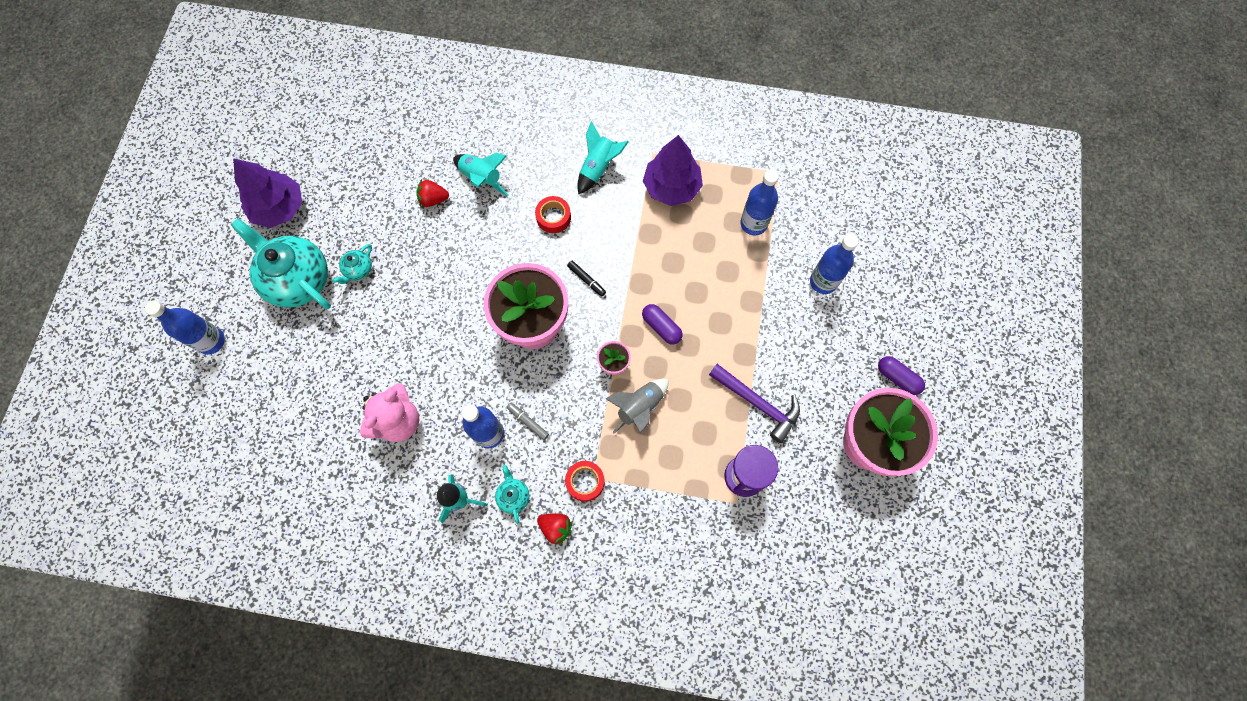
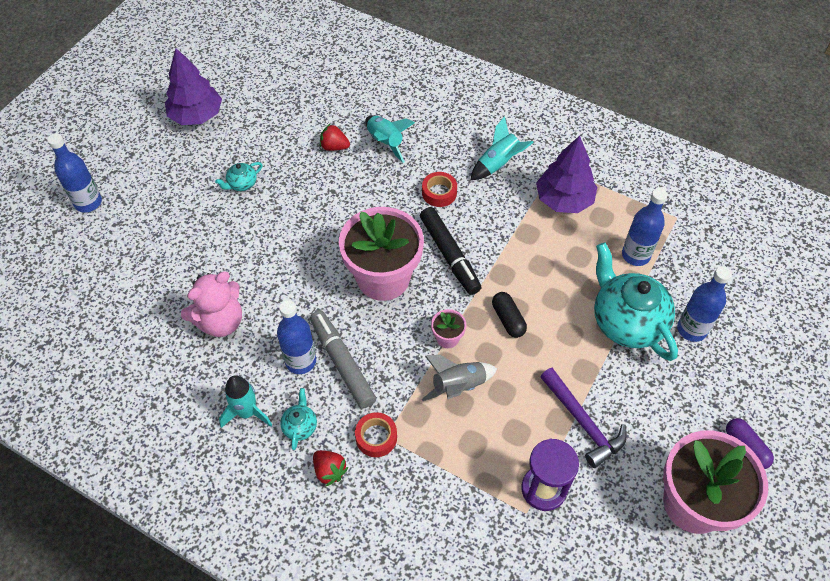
camera: 20 degrees right, 15 degrees down
turquoise teapot [230,218,331,309] -> turquoise teapot moved to [594,243,678,361]
grey marker [507,403,549,440] -> grey marker [310,310,376,409], size x2.13
black marker [567,261,606,296] -> black marker [420,207,482,295], size x2.13
purple capsule [642,304,683,344] -> black capsule [492,292,527,338]

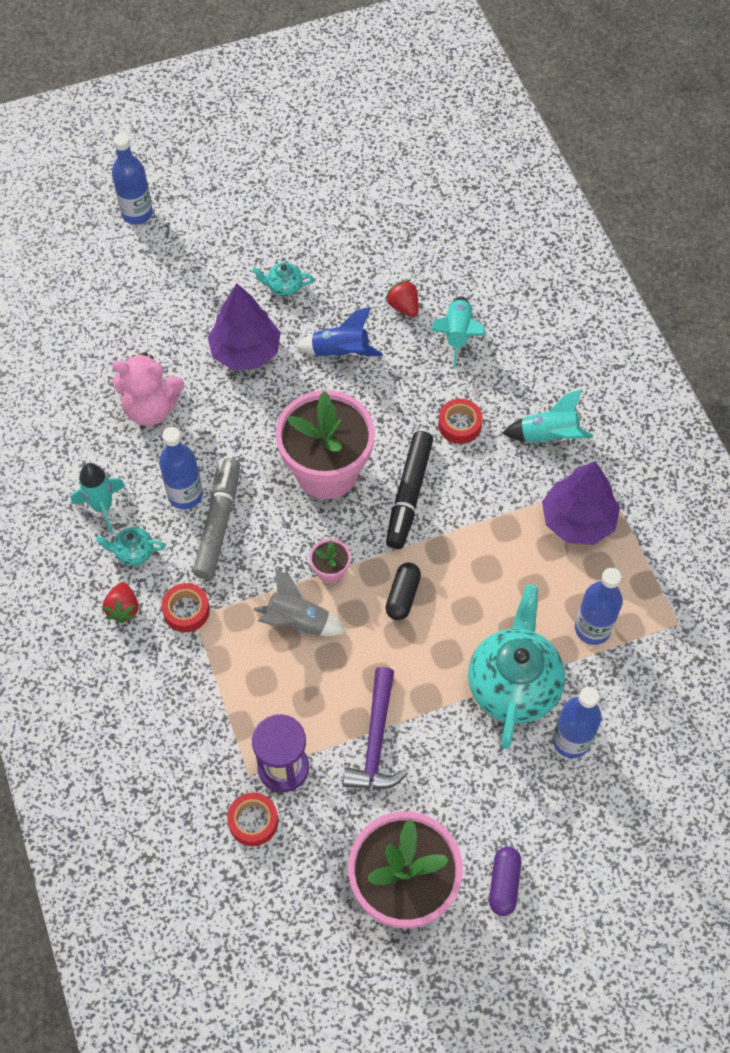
camera: 40 degrees right, 5 degrees up
purple tree [165,48,222,125] -> purple tree moved to [207,283,281,370]
turquoise teapot [280,388,317,450] -> turquoise teapot turned 135 degrees counterclockwise [96,527,165,566]
none -> red tape [227,793,278,846]
none -> blue rocket [295,307,383,358]

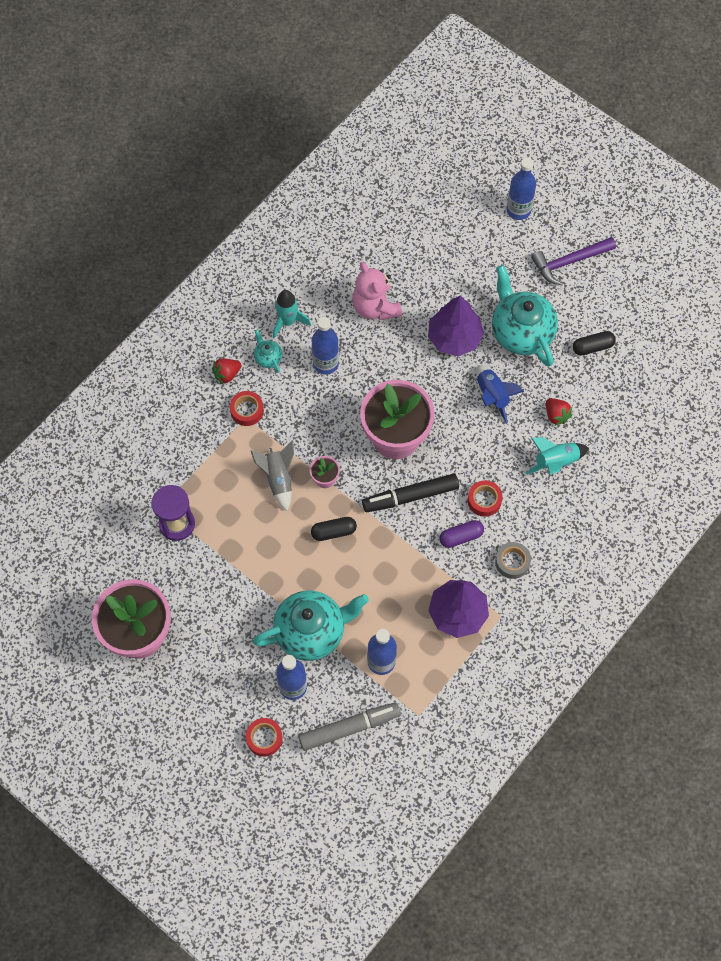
camera: 60 degrees right, 5 degrees up
grey marker [193,458,240,580] -> grey marker moved to [299,702,401,751]
red tape [227,793,278,846] -> red tape moved to [246,718,283,756]
turquoise teapot [252,262,314,297] -> turquoise teapot [492,265,558,367], size x2.30
purple hammer [343,667,408,789] -> purple hammer moved to [531,237,616,285]
red strawberry [385,280,418,317] -> red strawberry turned 120 degrees clockwise [546,398,573,426]
purple capsule [489,847,521,916] -> purple capsule moved to [439,520,484,548]
turquoise rocket [502,389,593,443] -> grey tape [495,542,531,579]
none -> black capsule [573,331,616,356]

